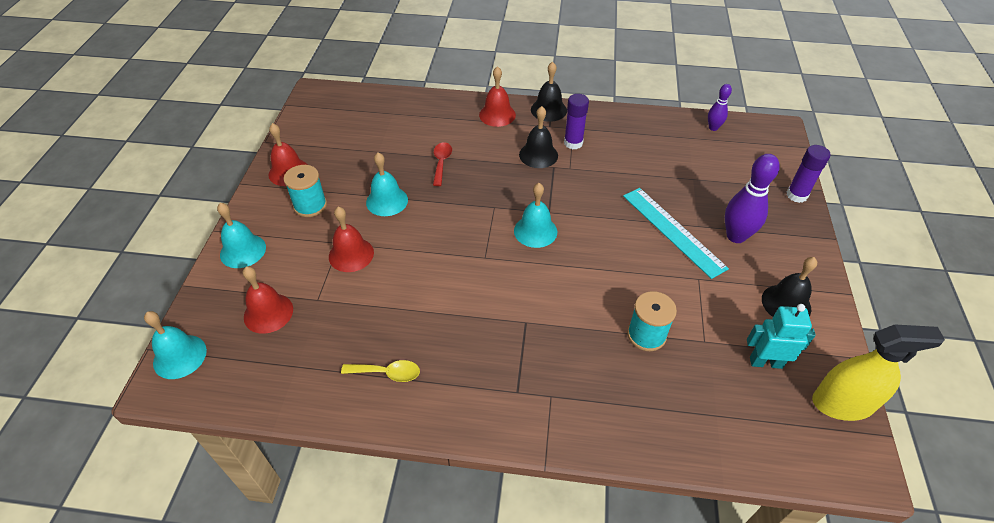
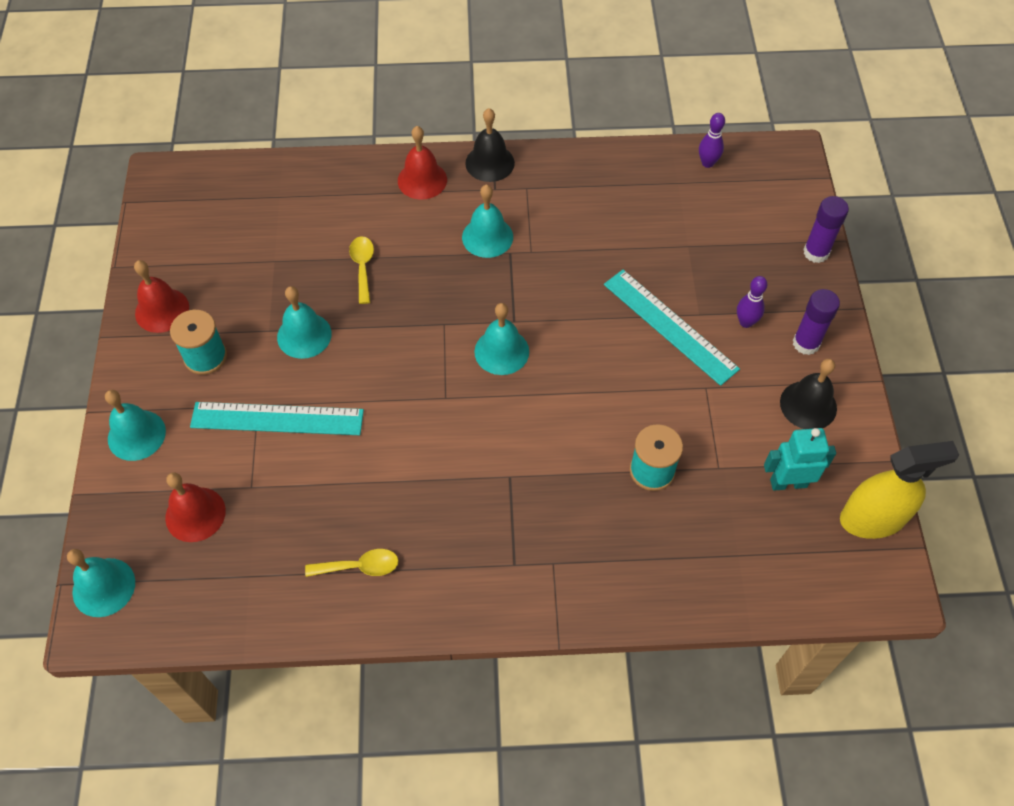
camera: 10 degrees left, 10 degrees up
red bell [329,207,374,272] -> turquoise ruler [190,402,364,435]
red spoon [433,142,452,186] -> yellow spoon [349,236,374,304]
black bell [519,106,558,168] -> turquoise bell [462,185,513,258]
purple glue stick [564,94,589,149] -> purple glue stick moved to [793,289,840,355]
purple bowling pin [725,154,780,243] -> purple bowling pin [737,276,767,328], size x0.57

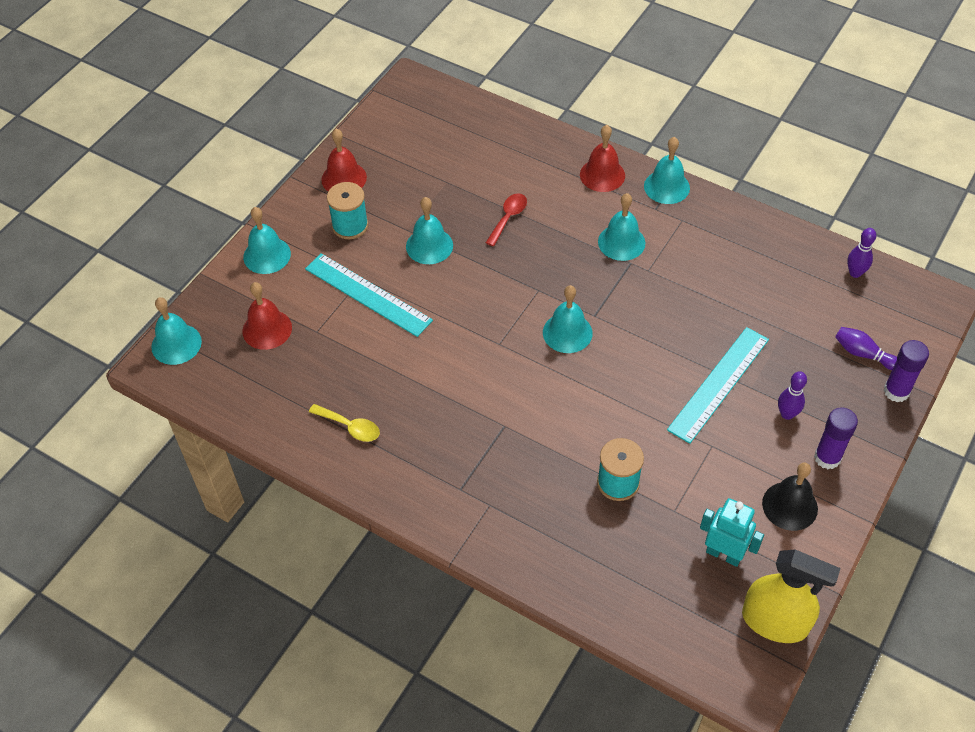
camera: 35 degrees right, 5 degrees down
yellow spoon [349,236,374,304] -> red spoon [486,193,527,246]
black bell [465,108,515,182] -> turquoise bell [644,137,690,204]
turquoise ruler [604,270,740,386] -> turquoise ruler turned 45 degrees clockwise [667,327,769,444]
none -> purple bowling pin [835,327,897,370]

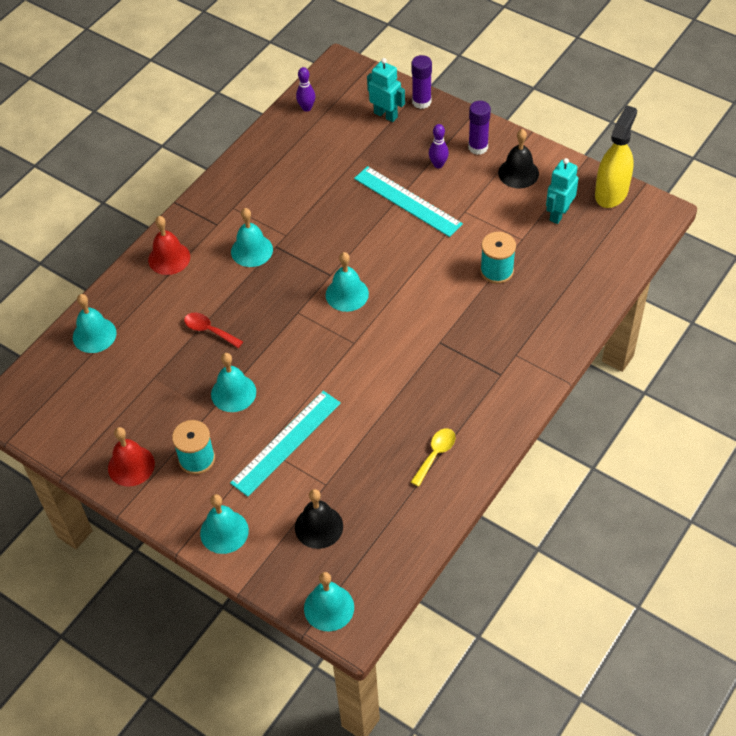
camera: 85 degrees left, 0 degrees up
red bell [242,282,292,350] -> black bell [295,489,343,549]
turquoise bell [644,137,690,204] -> turquoise bell moved to [73,294,117,353]
purple bowling pin [835,327,897,370] -> turquoise robot [367,58,405,122]

